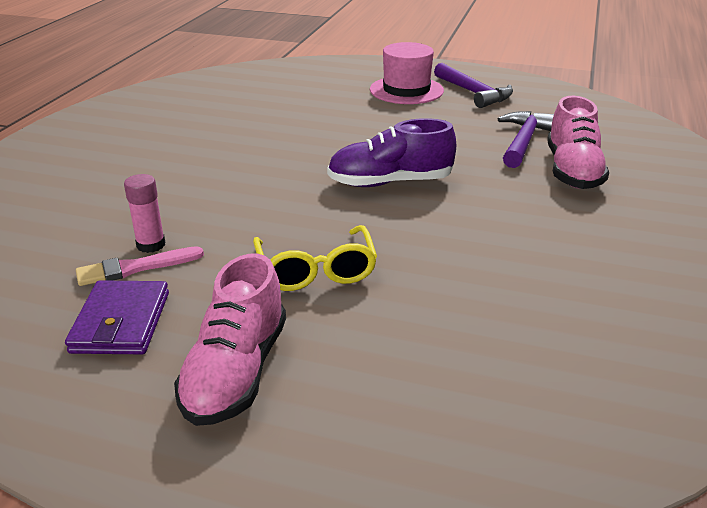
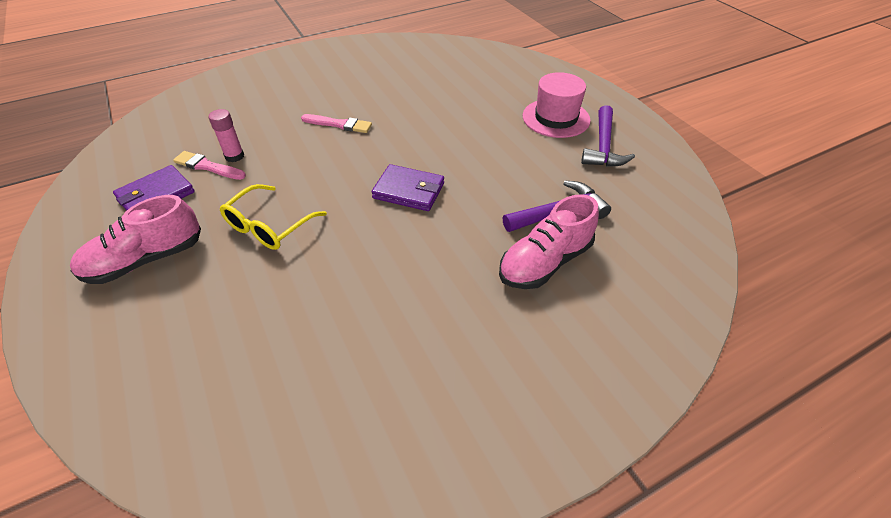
camera: 45 degrees right, 15 degrees up
purple shoe [327,118,456,187] -> purple wallet [372,164,444,211]
none -> pink brush [301,114,372,133]

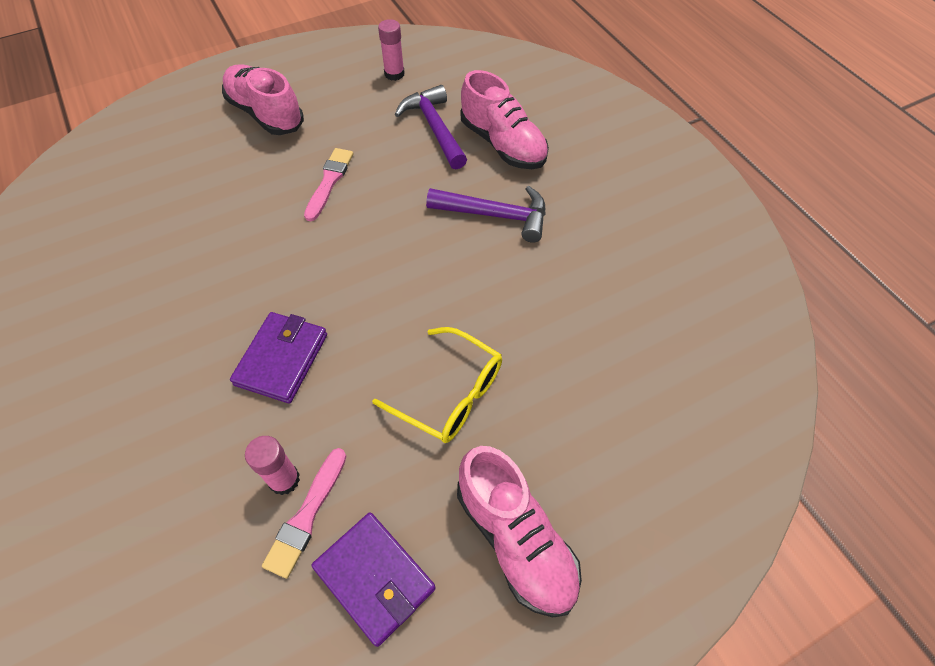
camera: 90 degrees left, 10 degrees up
pink brush [301,114,372,133] -> pink brush moved to [304,148,354,221]
purple wallet [372,164,444,211] -> purple wallet moved to [230,312,327,404]
pink hat [523,72,591,138] -> pink shoe [222,64,304,135]
purple hammer [581,105,635,167] -> purple hammer moved to [426,186,546,243]
none -> pink glue stick [378,19,405,81]

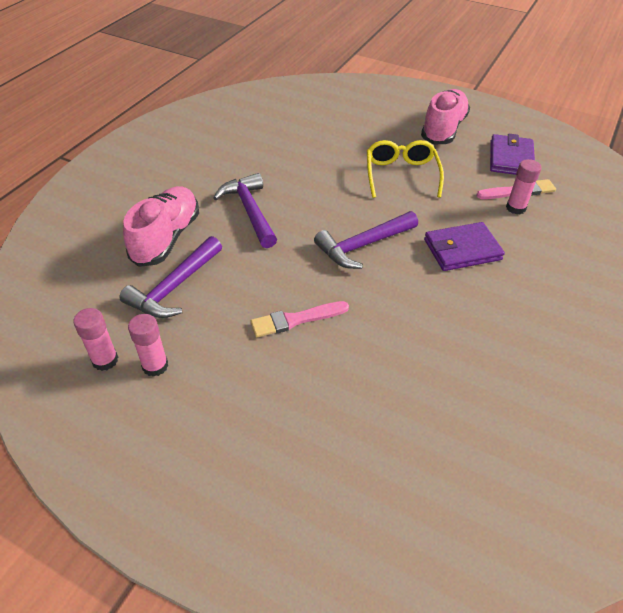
camera: 125 degrees left, 10 degrees down
pink shoe [222,64,304,135] -> none
none -> pink glue stick [128,314,168,377]
none -> purple hammer [314,211,418,269]

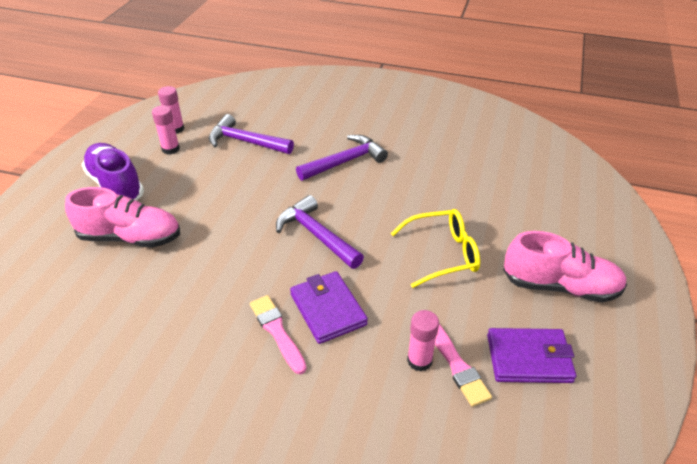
camera: 80 degrees right, 5 degrees down
pink shoe [123,186,199,267] -> pink shoe moved to [65,187,180,248]
pink brush [250,301,349,337] -> pink brush moved to [250,295,307,374]
none -> purple shoe [82,143,144,201]

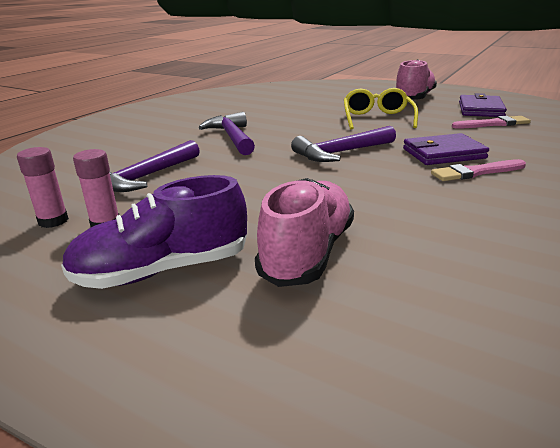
camera: 75 degrees left, 15 degrees down
pink glue stick [407,310,439,372] -> none

